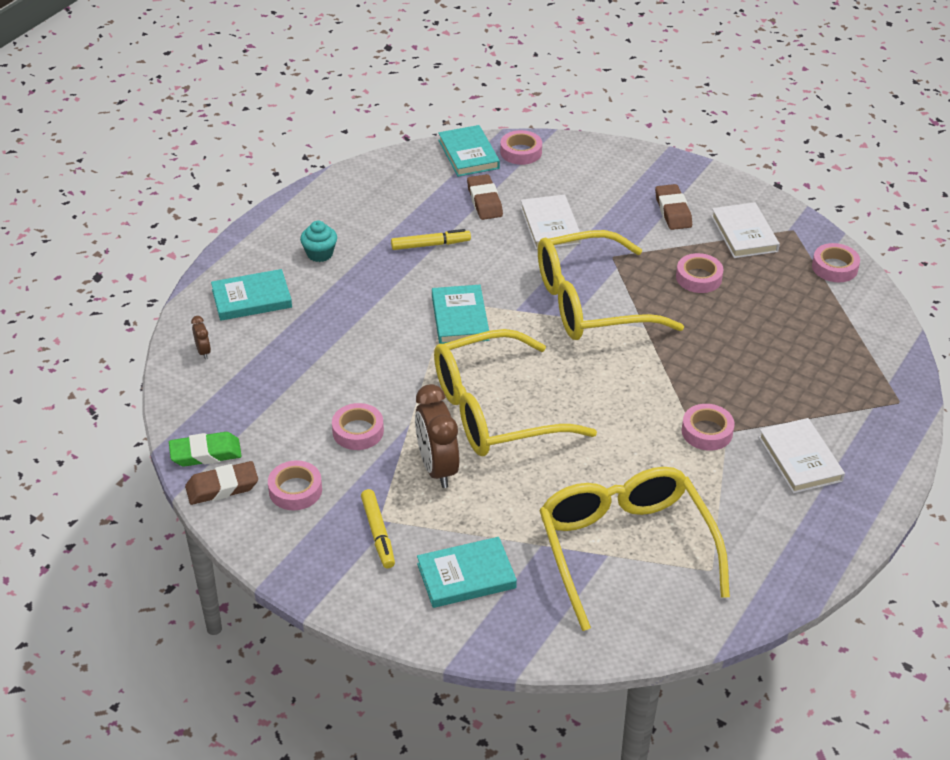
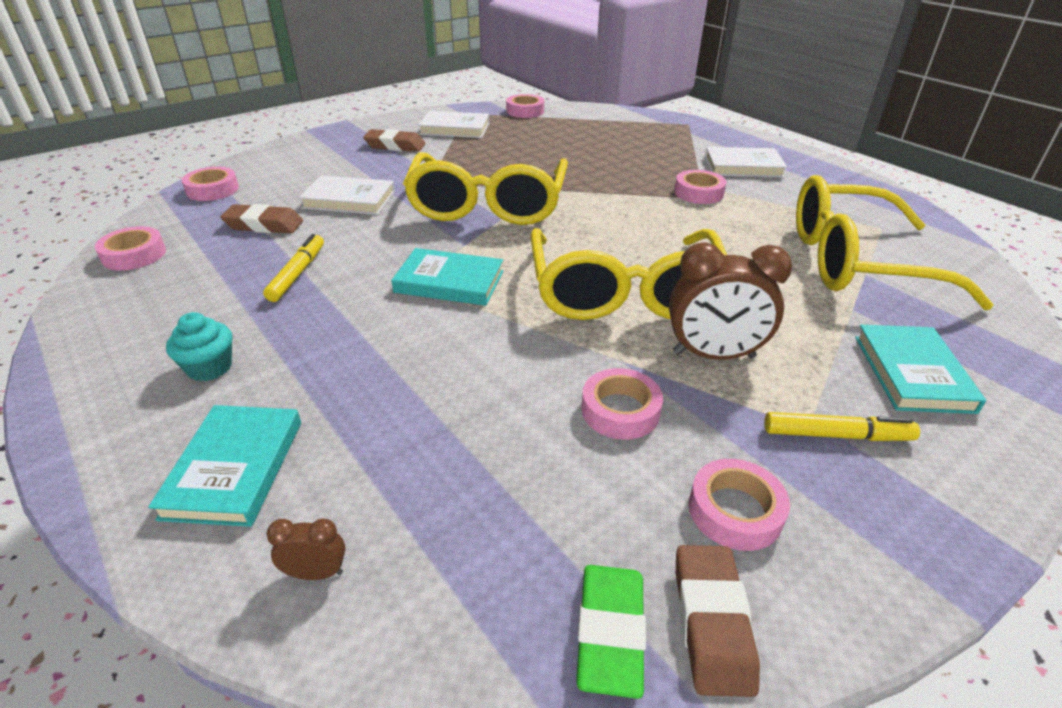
camera: 70 degrees left, 5 degrees down
turquoise book [438,125,500,177] -> none
pink tape [676,253,723,293] -> pink tape moved to [95,226,166,271]

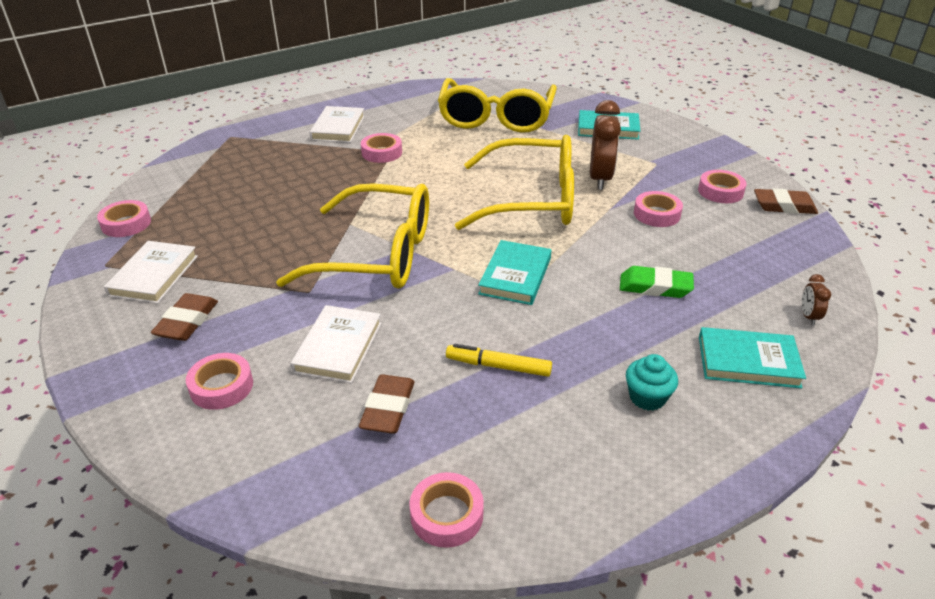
camera: 85 degrees left, 0 degrees up
pink tape [182,167,239,201] -> pink tape moved to [186,353,253,410]
green eraser [576,565,646,699] -> green eraser moved to [620,266,694,298]
yellow marker [764,412,920,441] -> none

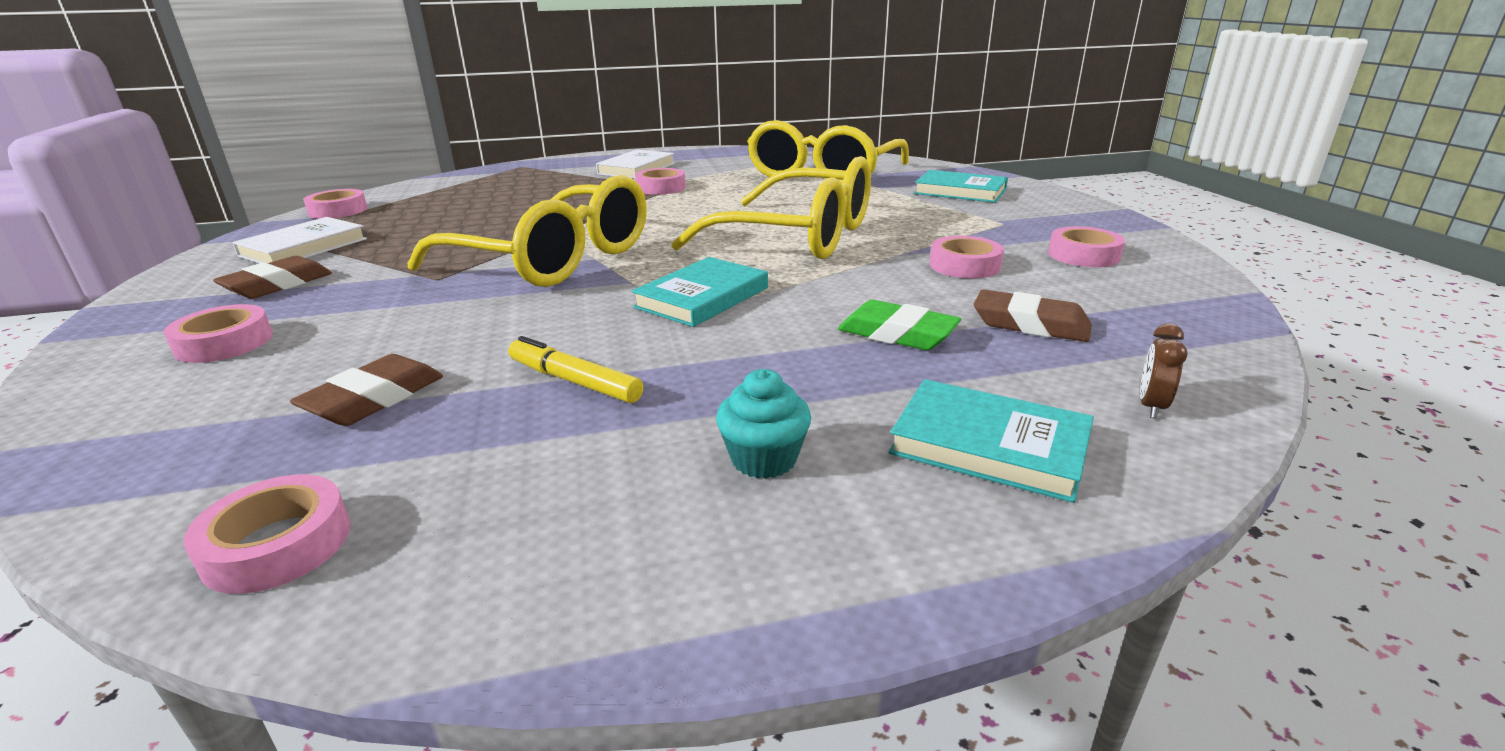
camera: 20 degrees right, 10 degrees down
white book [290,305,382,383] -> none
brown clock [590,100,621,190] -> none
brown eraser [754,188,818,214] -> brown eraser moved to [974,289,1092,342]

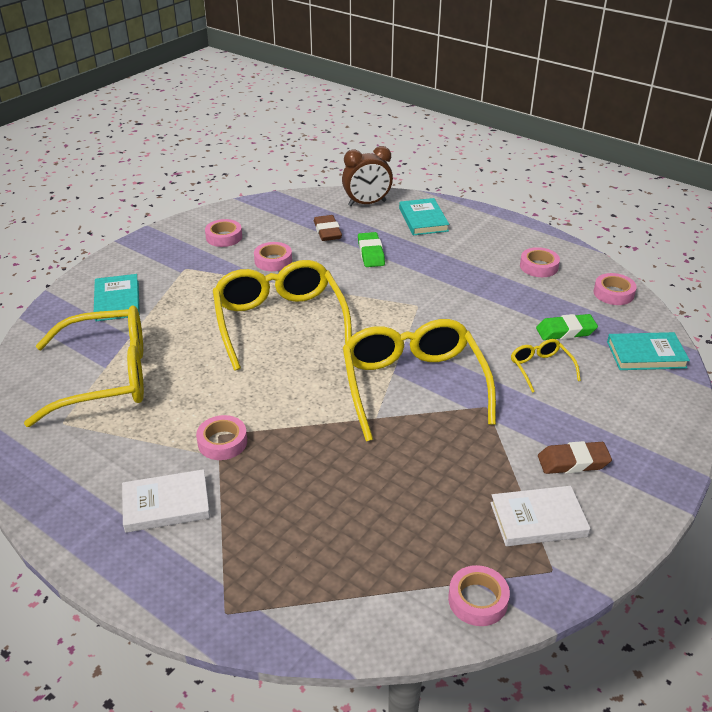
camera: 130 degrees left, 10 degrees up
pink tape [164,304,273,363] -> pink tape moved to [520,247,560,277]
brown eraser [290,354,443,426] -> green eraser [536,314,598,340]
yellow marker [508,336,643,403] -> none
turquoise book [631,257,768,327] -> turquoise book moved to [607,332,690,370]
turquoise cupcake [716,369,811,479] -> none
brown clock [1140,324,1188,418] -> brown clock [342,146,393,206], size x2.19
none -> yellow glasses [511,339,581,393]

